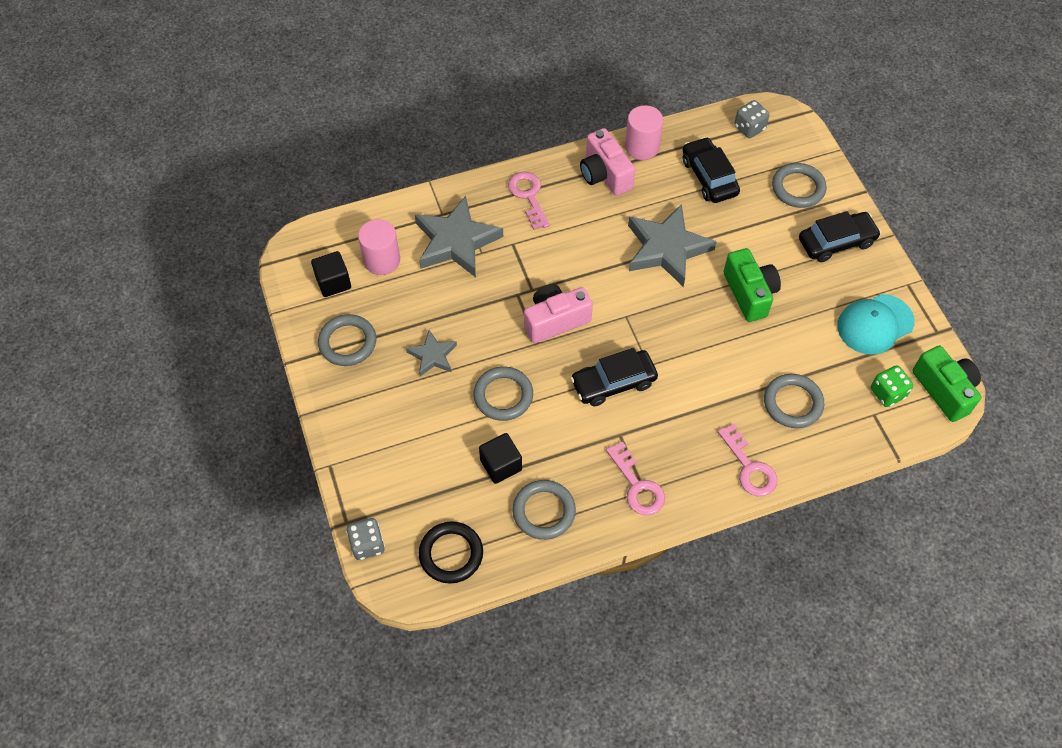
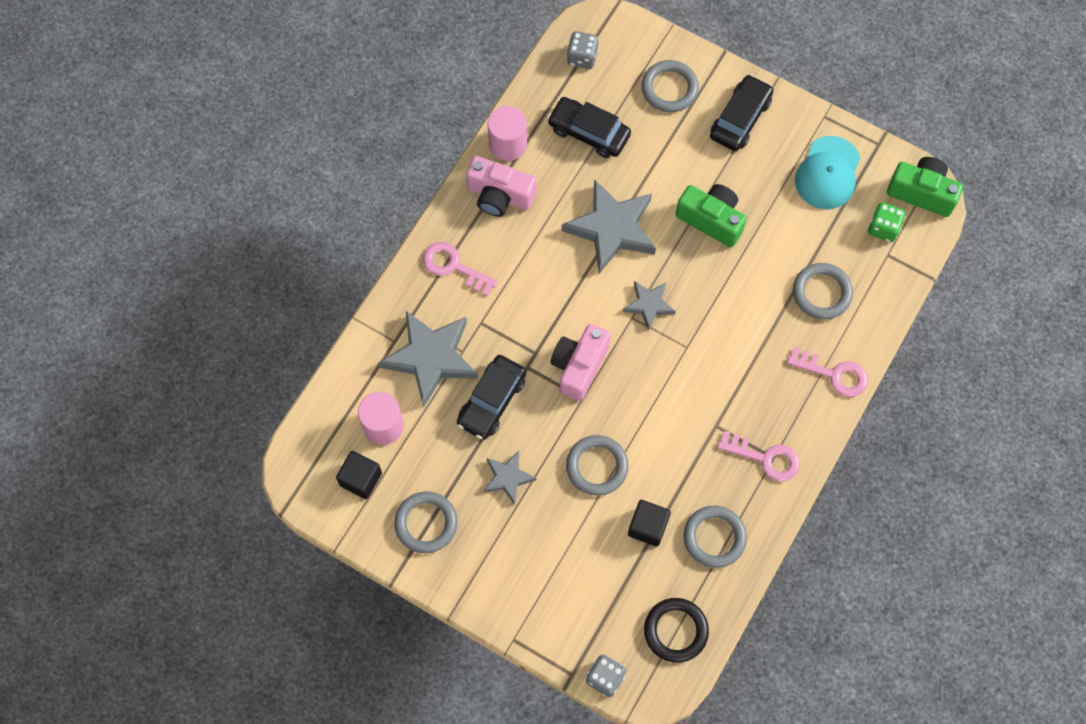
camera: 40 degrees left, 10 degrees up
black car [571,348,658,406] -> black car moved to [457,355,526,440]
none -> grey star [623,281,676,331]

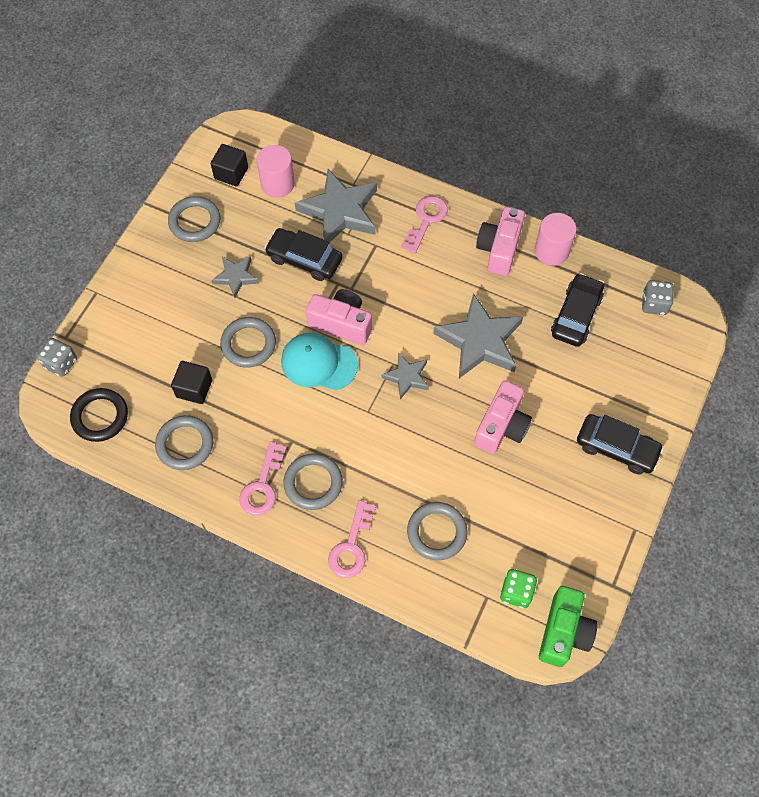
camera: 85 degrees right, 5 degrees down
grey ring [641,60,699,112] -> grey ring moved to [283,454,343,510]
green camera [676,184,747,247] -> pink camera [474,380,532,454]
turquoise cap [795,136,860,209] -> turquoise cap moved to [281,333,358,390]

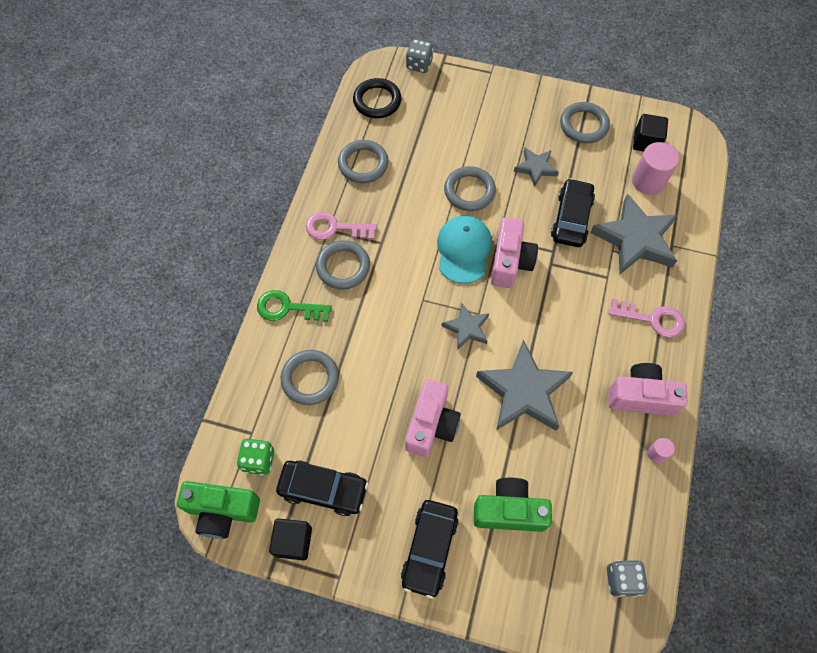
camera: 80 degrees right, 0 degrees up
black cube [171,361,212,404] -> black cube moved to [269,518,312,560]
pink key [328,500,376,578] -> green key [257,290,332,322]
pink camera [474,380,532,454] -> pink camera turned 90 degrees counterclockwise [405,379,461,457]
pink cylinder [535,213,577,266] -> pink cylinder [647,438,675,463], size x0.49
black car [551,273,604,347] -> black car moved to [276,460,368,516]
none -> green camera [474,478,552,532]

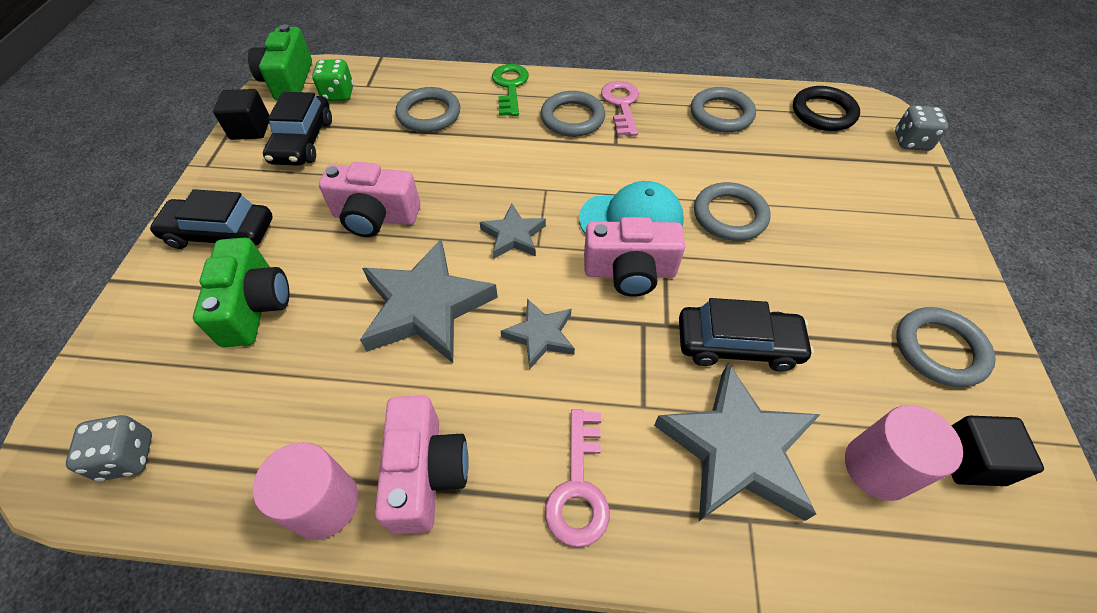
camera: 80 degrees right, 10 degrees down
grey star [514,148,559,187] -> grey star moved to [500,299,575,370]
pink cylinder [647,438,675,463] -> pink cylinder [253,442,359,540], size x2.02

